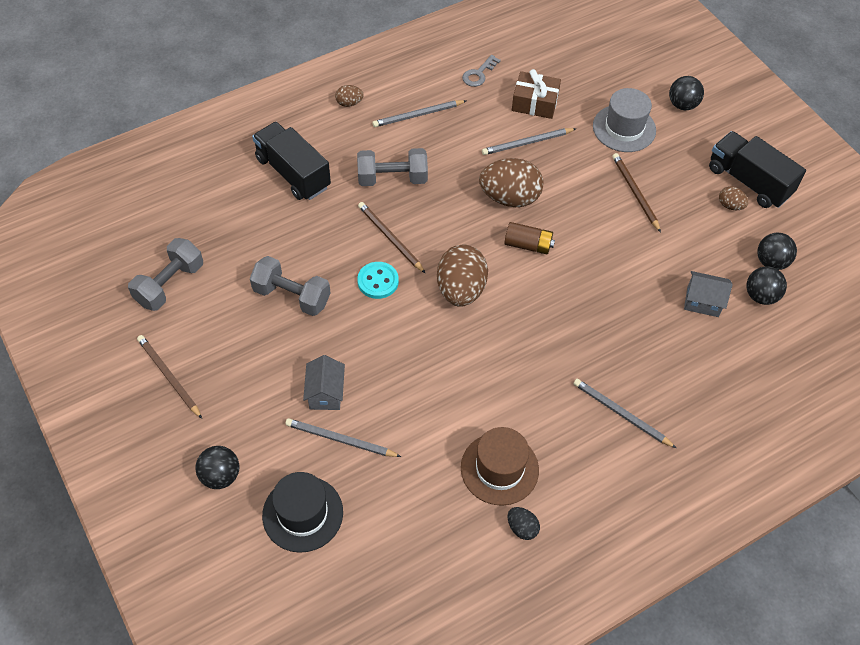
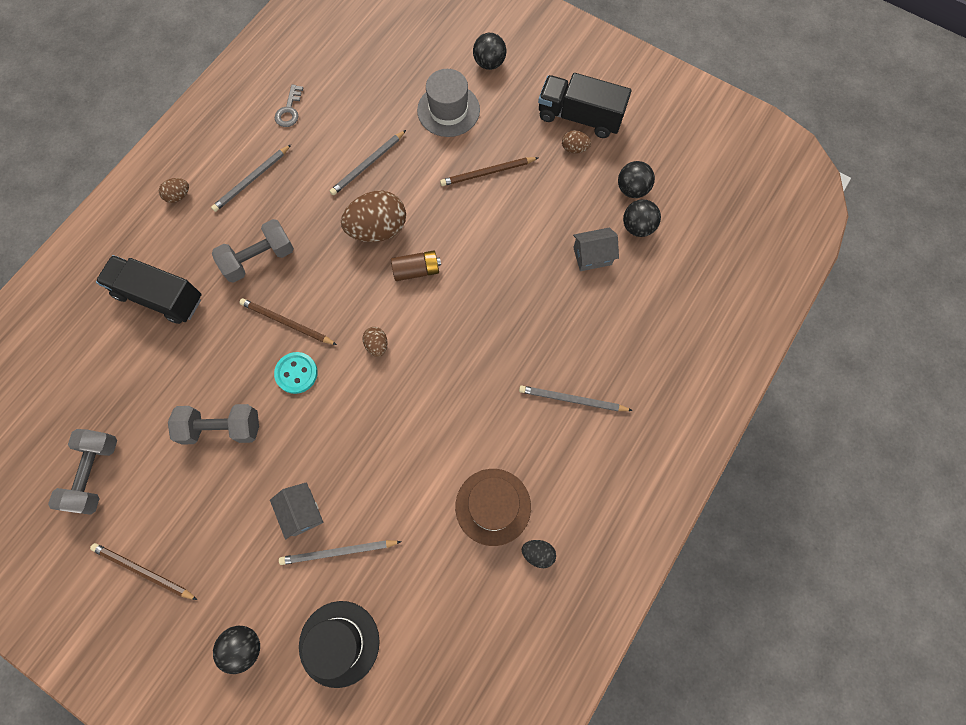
camera: 25 degrees left, 15 degrees up
brown egg [437,245,488,307] -> brown egg [363,327,388,357], size x0.47
brown gift [512,69,561,119] -> none
brown pencil [612,153,661,232] -> brown pencil turned 60 degrees counterclockwise [440,157,538,186]

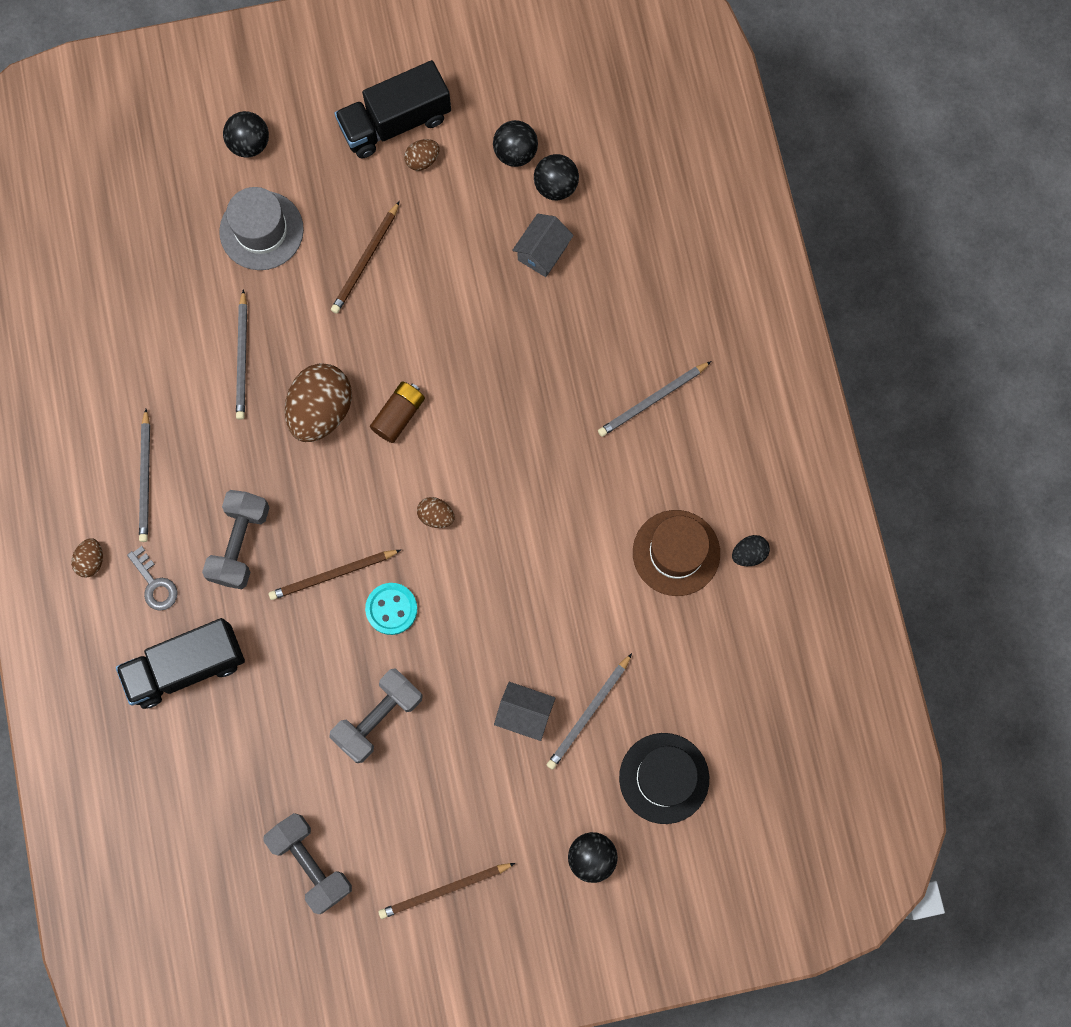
camera: 45 degrees left, 5 degrees up
grey key [275,85,303,127] -> grey key moved to [127,546,178,611]

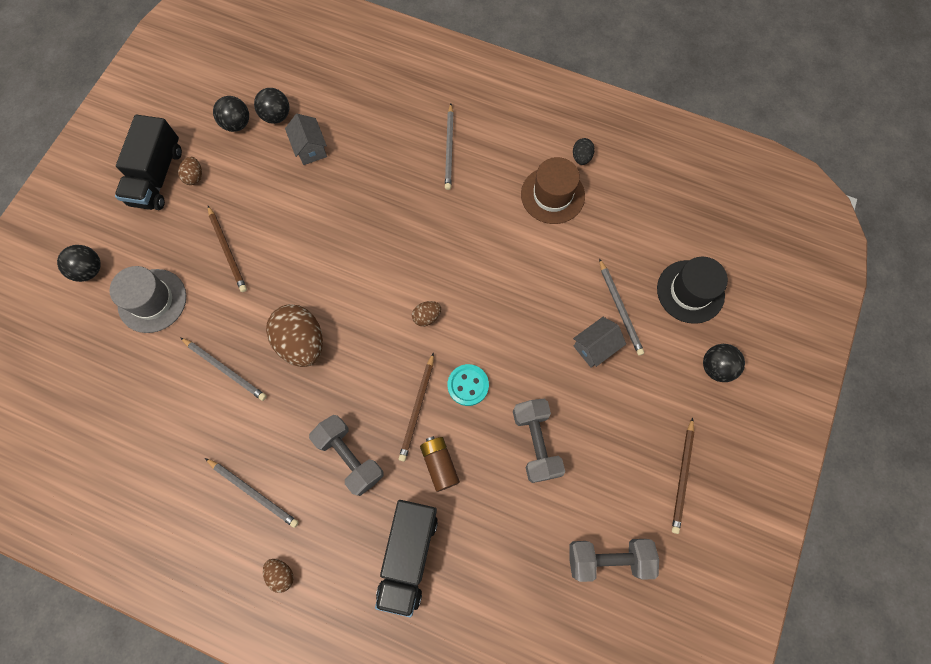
camera: 55 degrees left, 5 degrees down
grey key [127,546,178,611] -> none
brown battery [370,382,425,443] -> brown battery moved to [420,436,460,492]

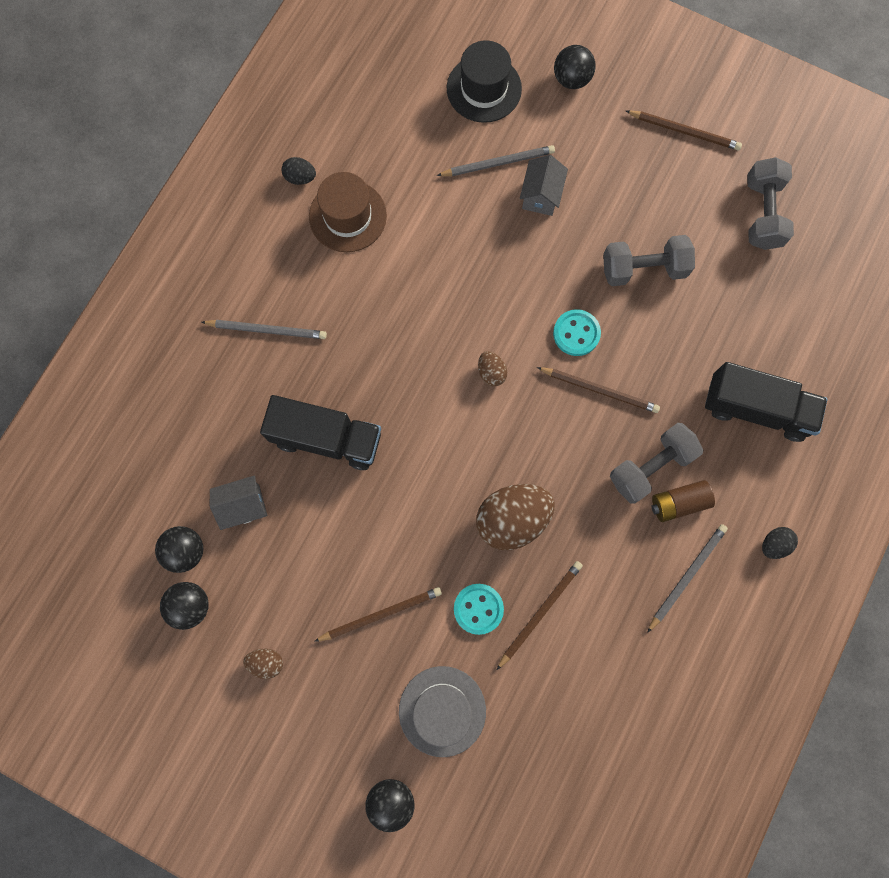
camera: 85 degrees left, 5 degrees up
black truck [115,114,182,210] -> black truck moved to [260,395,381,470]
grey pencil [180,337,267,401] -> brown pencil [497,561,583,670]
brown egg [263,559,294,593] -> black egg [762,527,798,559]
brown battery [420,436,460,492] -> brown battery moved to [652,480,715,522]
grey house [573,317,626,368] -> grey house turned 45 degrees clockwise [520,155,568,216]
none -> turquoise button [454,584,504,635]

